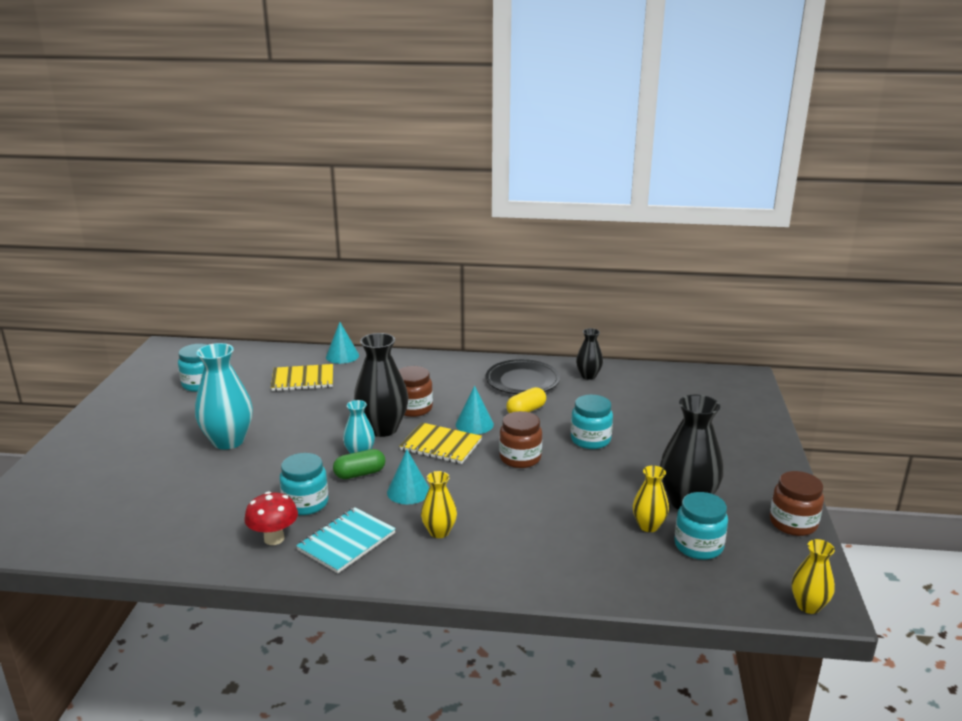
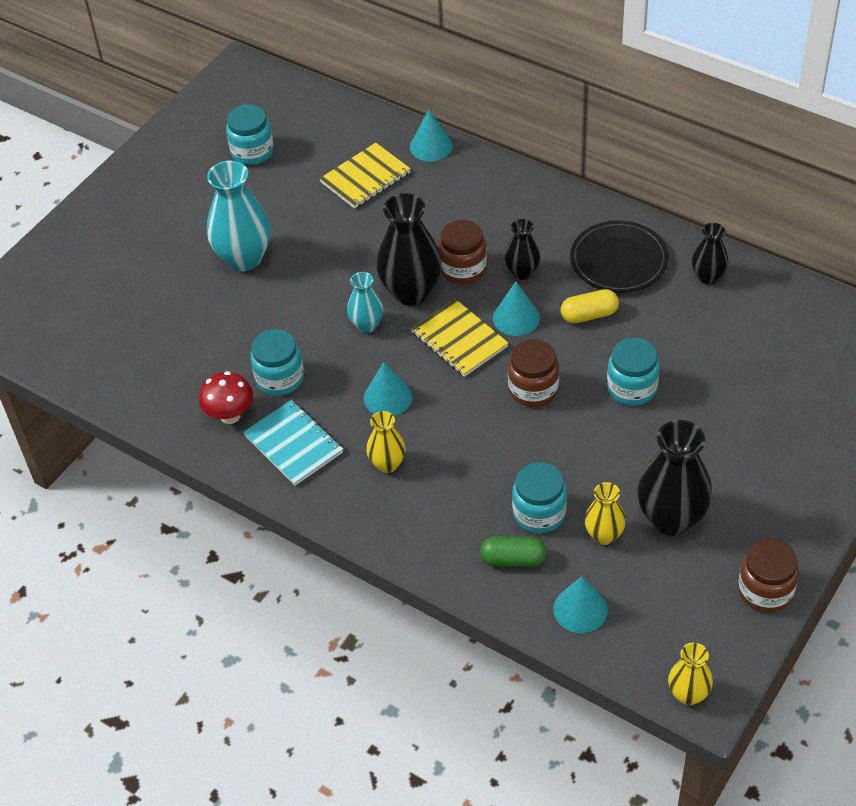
camera: 30 degrees right, 25 degrees up
yellow notebook [271,364,333,391] -> yellow notebook turned 60 degrees counterclockwise [319,143,411,209]
turquoise notebook [296,507,396,573] -> turquoise notebook turned 75 degrees clockwise [243,400,343,486]
green capsule [333,449,385,479] -> green capsule moved to [480,536,547,567]
turquoise jar [674,492,728,560] -> turquoise jar moved to [512,462,567,533]
none -> black vase [504,219,540,280]
none -> turquoise cone [553,576,608,633]

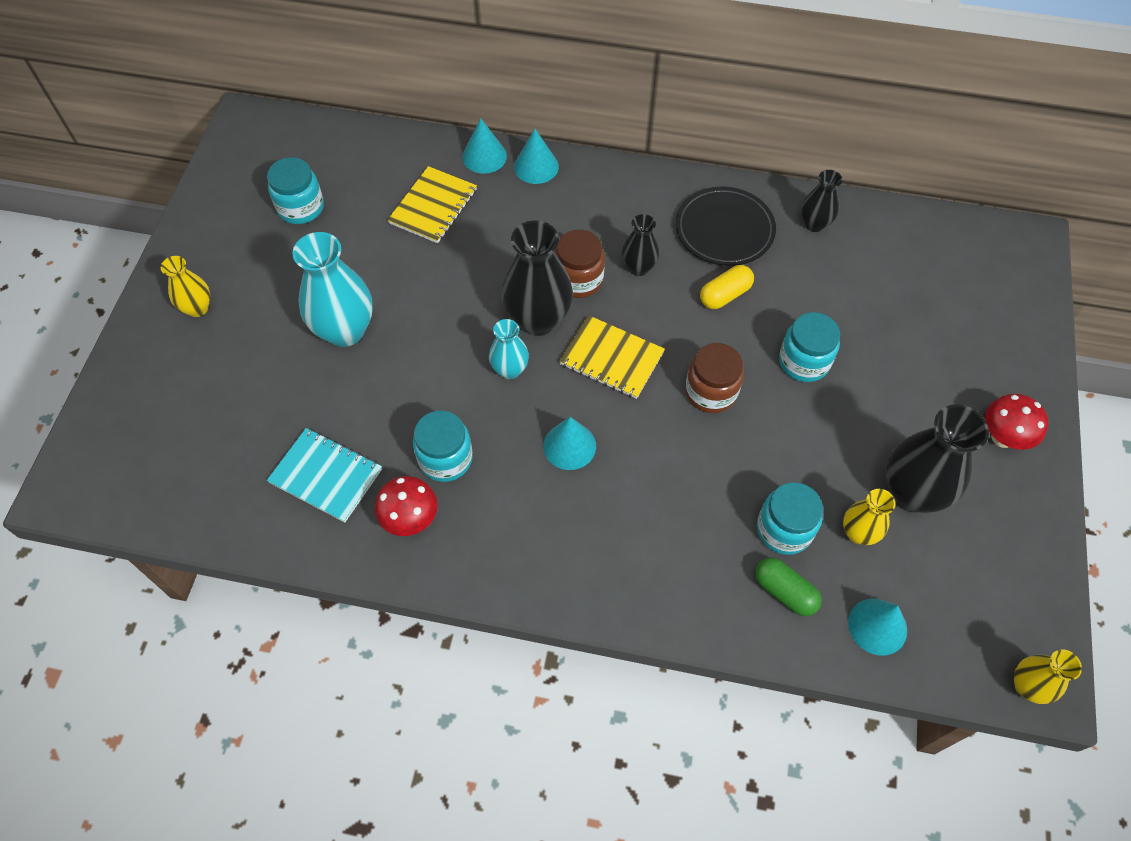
camera: 25 degrees left, 10 degrees up
turquoise notebook [243,400,343,486] -> turquoise notebook moved to [267,428,382,523]
yellow vase [366,411,406,473] -> yellow vase moved to [161,256,210,317]
green capsule [480,536,547,567] -> green capsule turned 60 degrees clockwise [755,557,822,616]
turquoise cone [493,282,540,336] -> turquoise cone moved to [514,129,559,184]
brown jar [738,539,799,613] -> none
none -> red mushroom [985,394,1048,450]

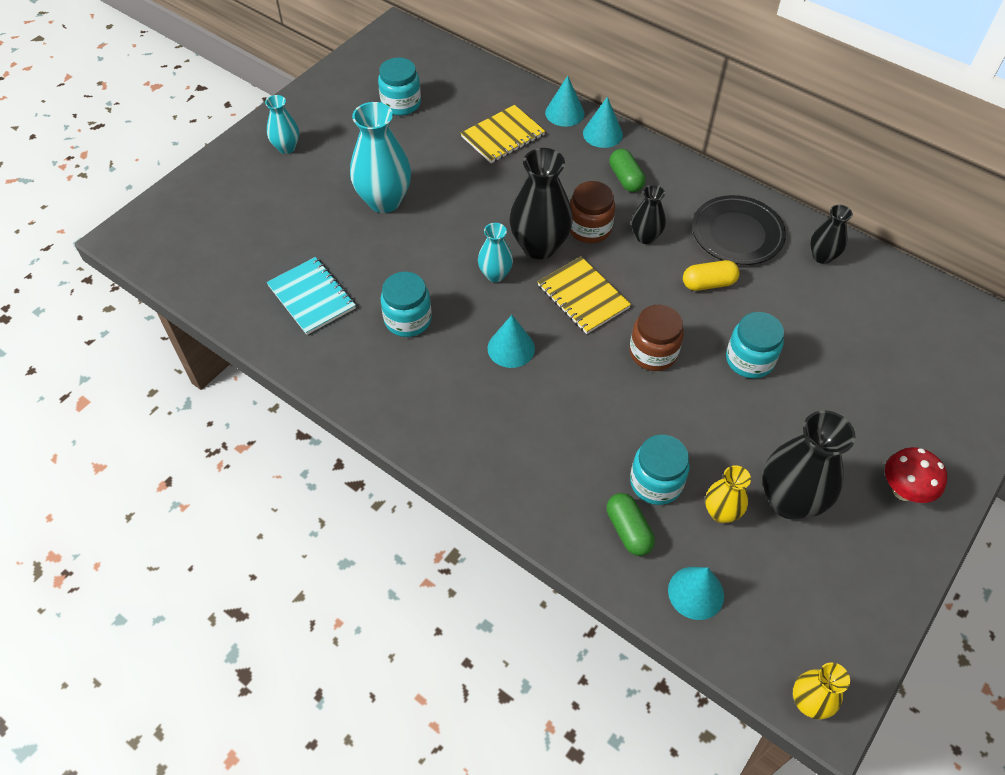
camera: 25 degrees right, 5 degrees down
yellow vase [161,256,210,317] -> turquoise vase [265,95,299,154]
red mushroom [375,476,438,536] -> none
none -> green capsule [609,149,646,192]

